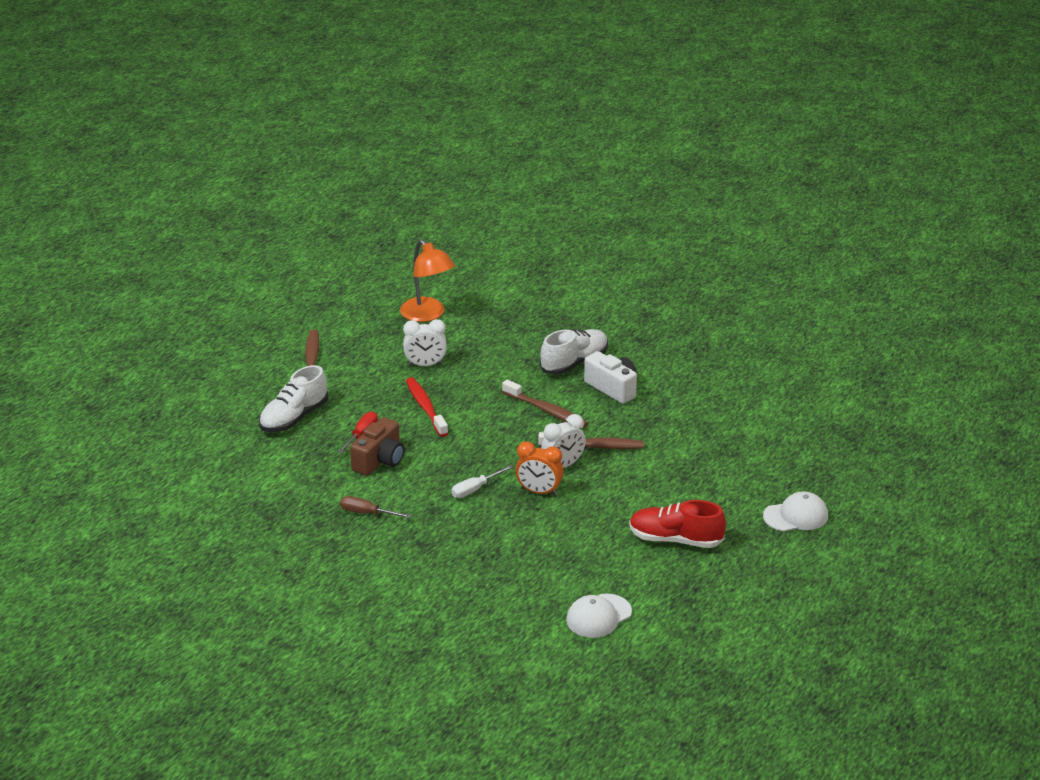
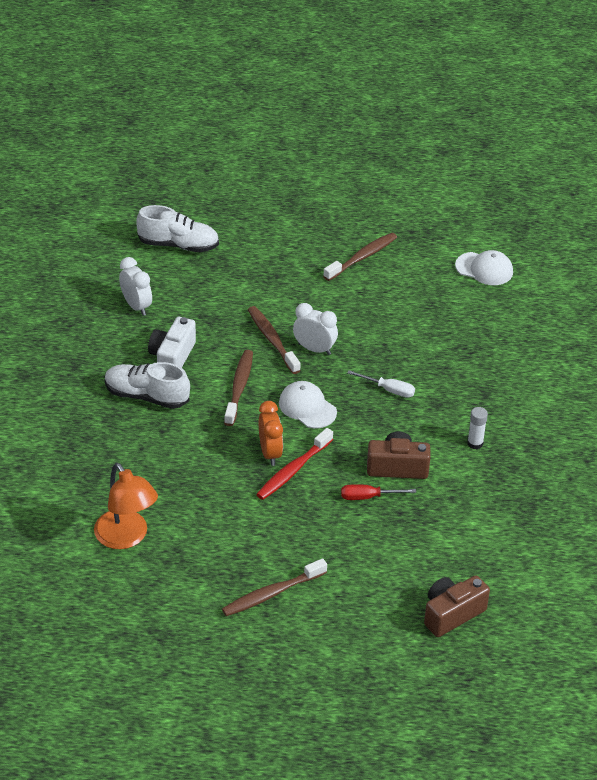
camera: 120 degrees left, 10 degrees up
white shoe [259,365,328,432] -> white shoe moved to [136,205,219,252]
brown screwdriver [340,496,412,518] -> white glue stick [467,407,488,449]
orange lamp [400,239,455,322] -> orange lamp turned 120 degrees clockwise [94,463,158,549]
white clock [403,319,447,366] -> white clock moved to [119,257,152,316]
orange clock [515,442,564,496] -> orange clock moved to [259,401,283,466]
red shoe [629,500,726,548] -> brown toothbrush [323,233,397,281]
white cap [763,491,828,532] -> white cap moved to [279,381,337,428]
none -> brown camera [424,575,490,637]

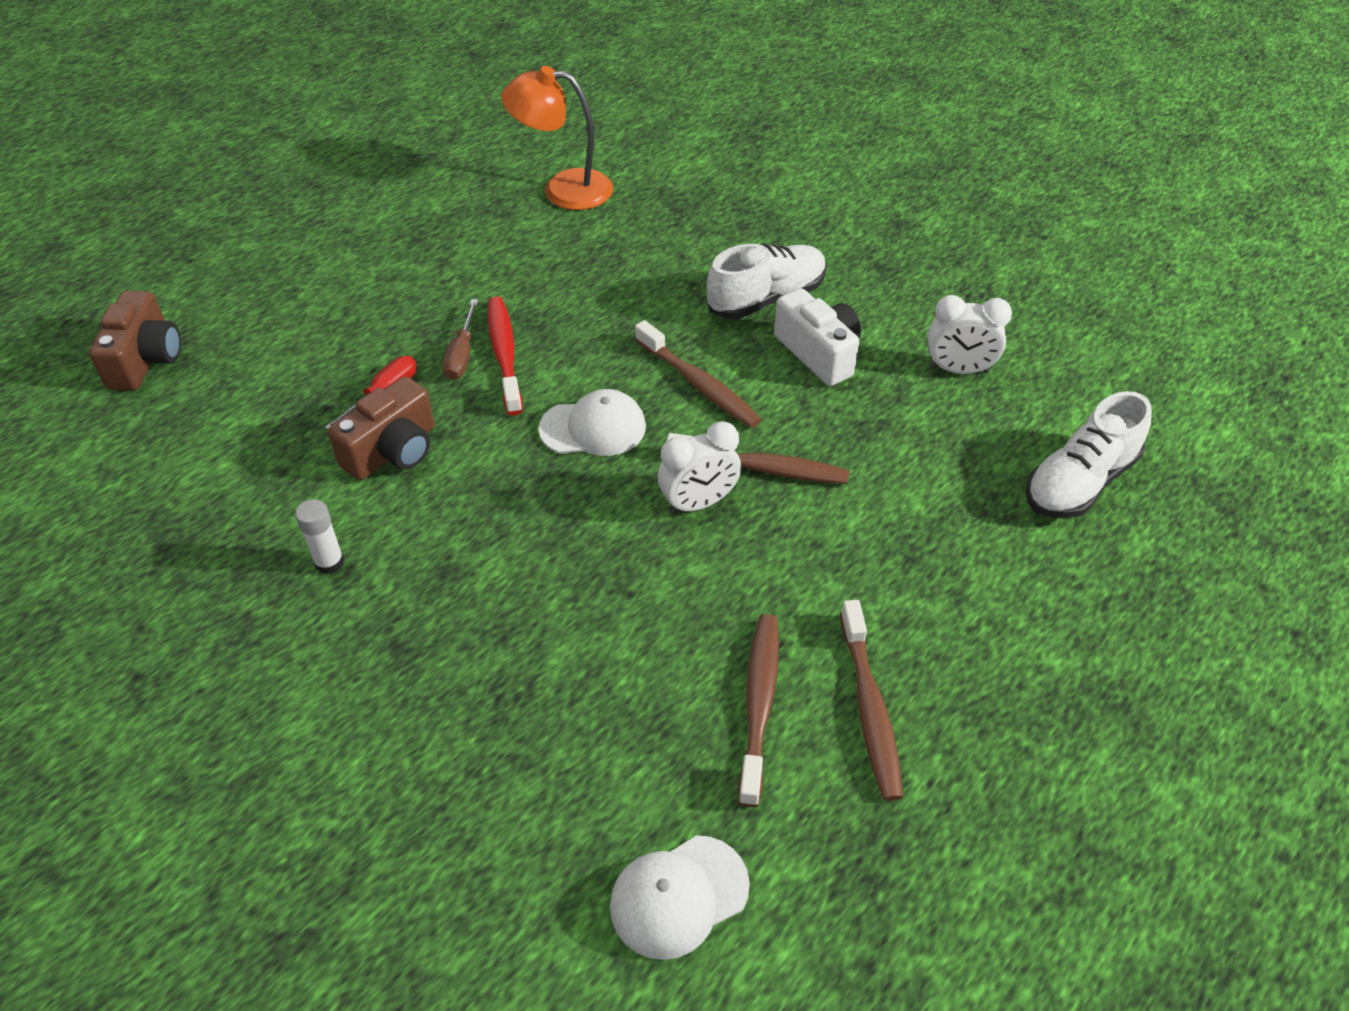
camera: 130 degrees right, 5 degrees up
brown toothbrush [222,558,327,616] -> brown toothbrush moved to [738,614,779,807]
orange clock [259,401,283,466] -> none
white screwdriver [347,370,415,398] -> none
none -> brown screwdriver [442,299,478,380]

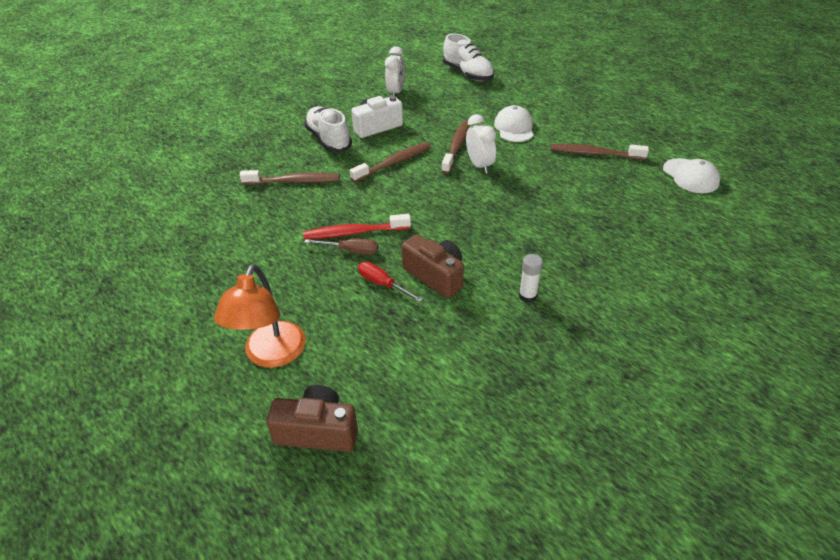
camera: 85 degrees left, 5 degrees down
orange lamp [501,66,613,210] -> orange lamp moved to [214,264,306,368]
white cap [538,389,646,456] -> white cap moved to [494,105,534,142]
brown toothbrush [840,600,903,801] -> brown toothbrush moved to [239,170,339,185]

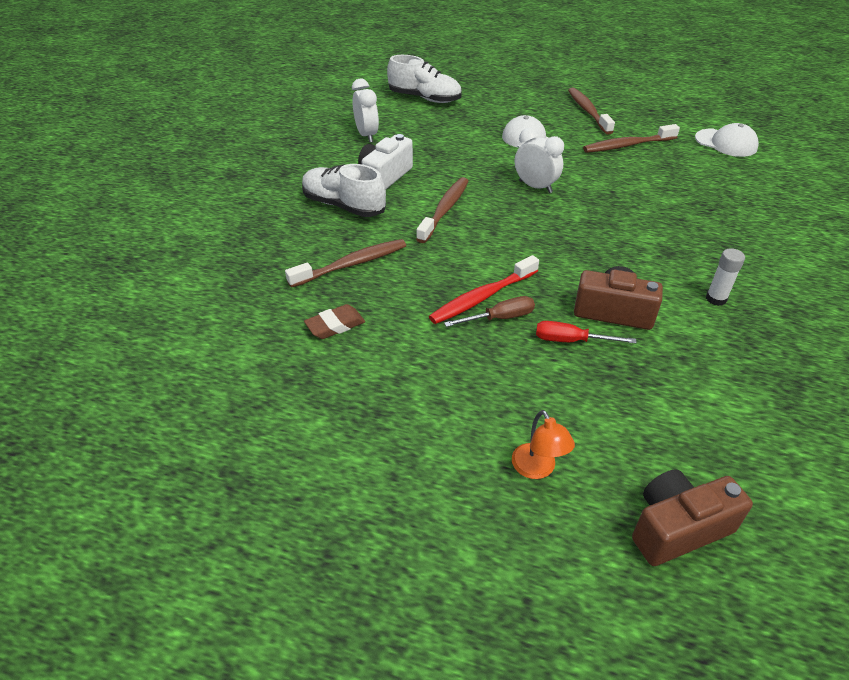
camera: 30 degrees left, 0 degrees up
orange lamp [214,264,306,368] -> orange lamp [512,410,575,479], size x0.54
brown toothbrush [441,120,470,174] -> brown toothbrush moved to [568,88,615,135]
none -> brown eraser [304,304,365,339]

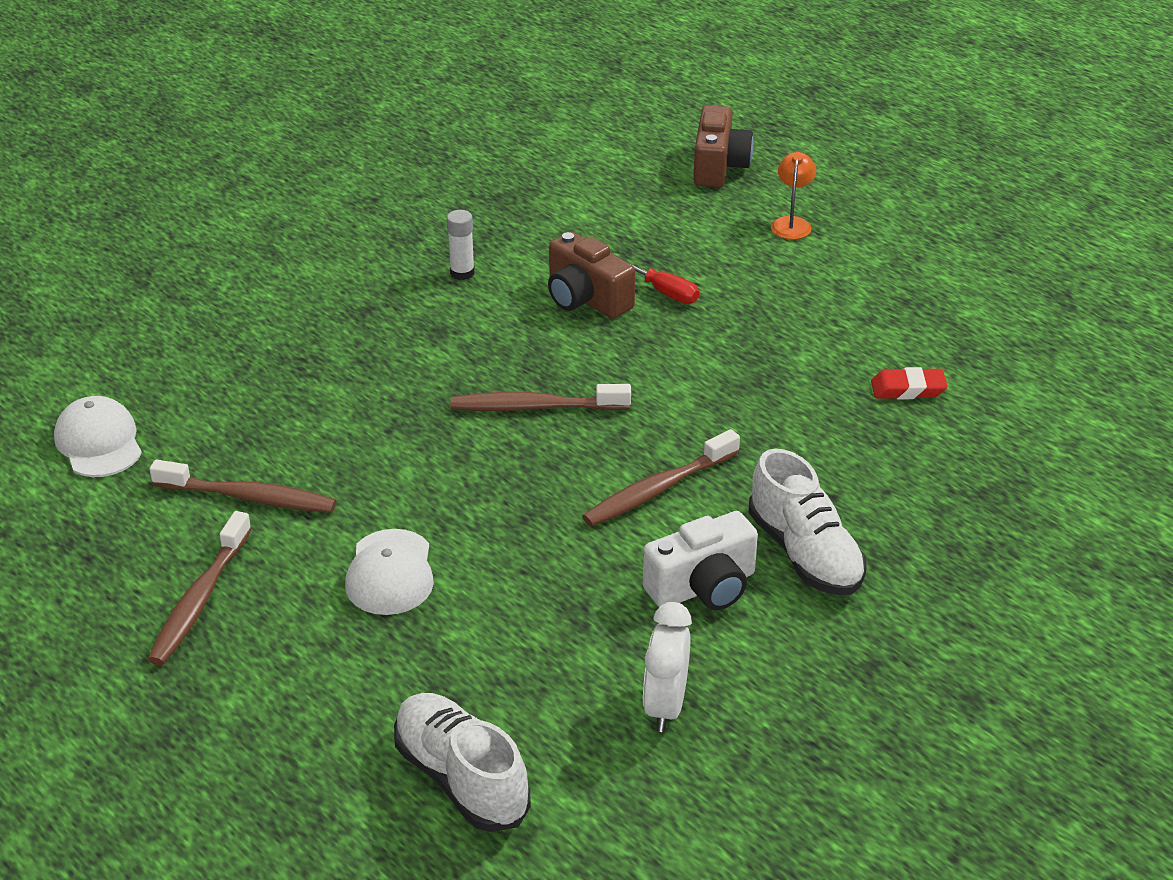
camera: 150 degrees left, 5 degrees down
brown toothbrush [285,239,406,288] -> brown toothbrush moved to [451,384,631,411]
brown eraser [304,304,365,339] -> red eraser [871,367,947,400]
red toothbrush [429,255,539,324] -> none
brown screwdriver [444,296,535,327] -> none
white clock [515,128,564,193] -> none
brown camera [632,469,753,566] -> brown camera turned 90 degrees counterclockwise [693,105,754,187]

